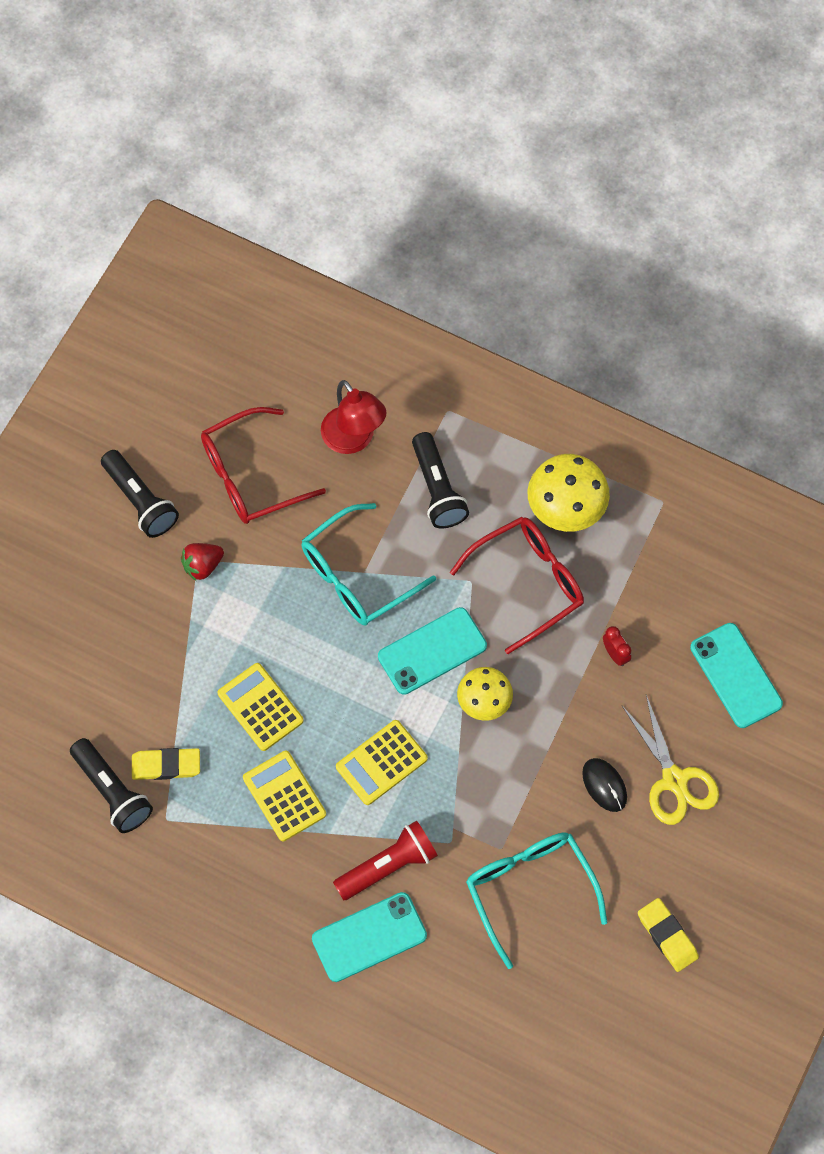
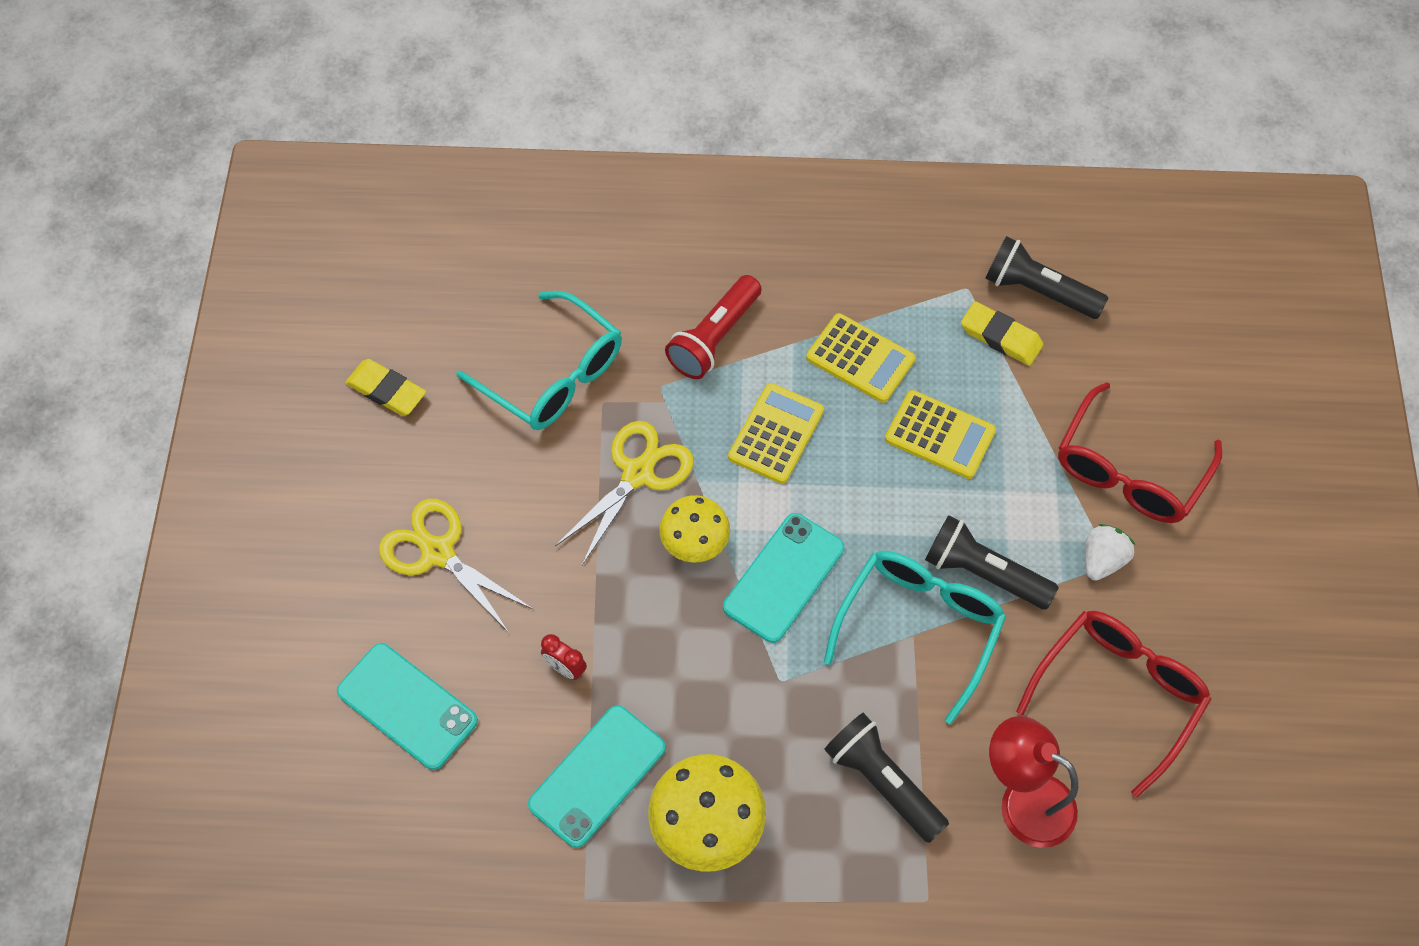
camera: 155 degrees right, 5 degrees down
black flashlight [101,450,179,538] -> black flashlight moved to [925,515,1059,609]
yellow eraser [132,748,200,780] -> yellow eraser turned 60 degrees clockwise [961,301,1044,366]
red strawberry [181,543,224,581] -> white strawberry [1085,524,1135,581]
turquoise phone [312,892,427,982] -> turquoise phone moved to [528,705,665,848]
red glasses [450,517,584,654] -> red glasses moved to [1058,382,1222,523]
black mouse [582,758,627,812] -> none
none -> yellow scissors [555,421,694,565]

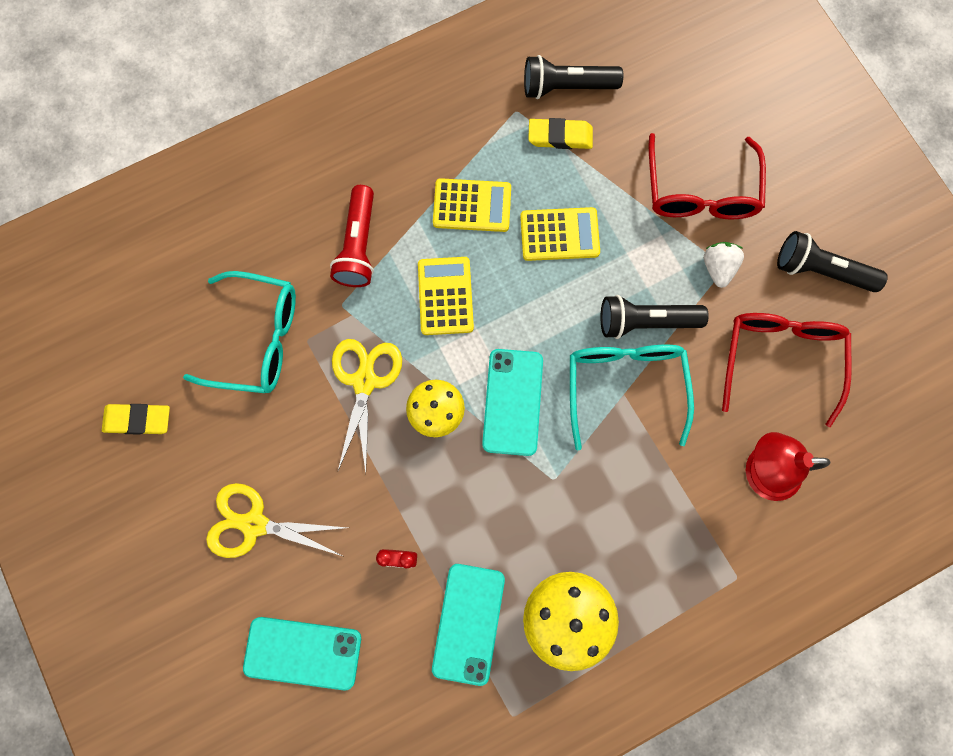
camera: 30 degrees left, 15 degrees up
black flashlight [824,713,949,843] -> black flashlight moved to [777,231,888,292]

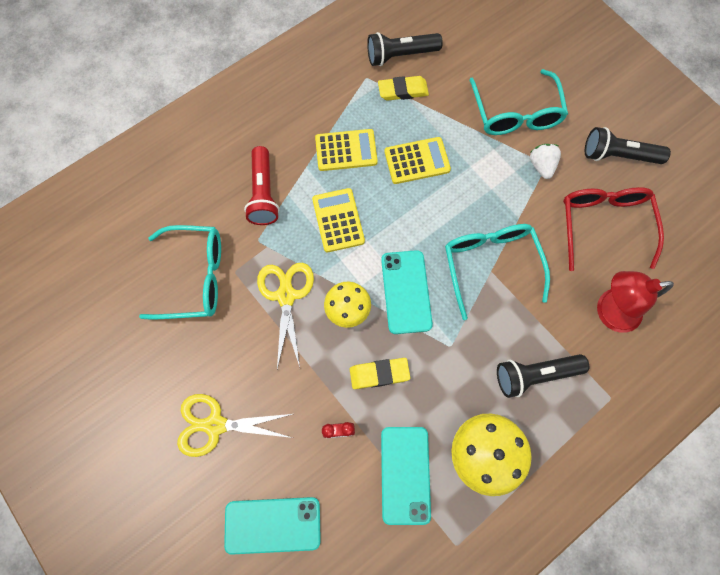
camera: 10 degrees left, 5 degrees down
yellow eraser [102,404,170,435] -> yellow eraser moved to [350,358,410,389]
black flashlight [601,295,709,339] -> black flashlight moved to [497,354,589,398]
red glasses [649,133,766,219] -> turquoise glasses [469,69,568,135]

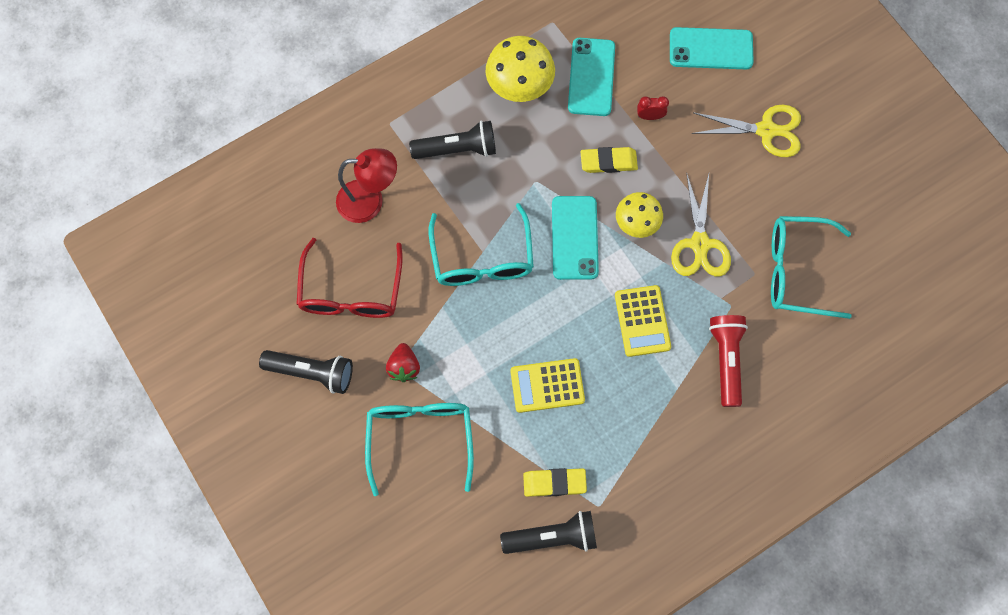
camera: 175 degrees left, 0 degrees up
yellow calculator [315,129,378,171] -> none
white strawberry [530,144,561,179] -> red strawberry [386,343,420,382]

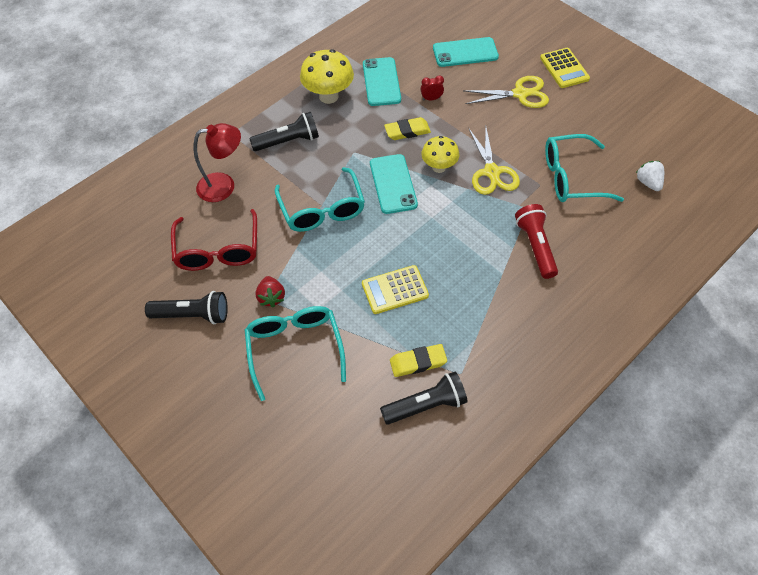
camera: 10 degrees left, 15 degrees down
yellow calculator [615,285,671,357] -> yellow calculator moved to [540,48,590,88]
none -> white strawberry [636,161,664,191]

